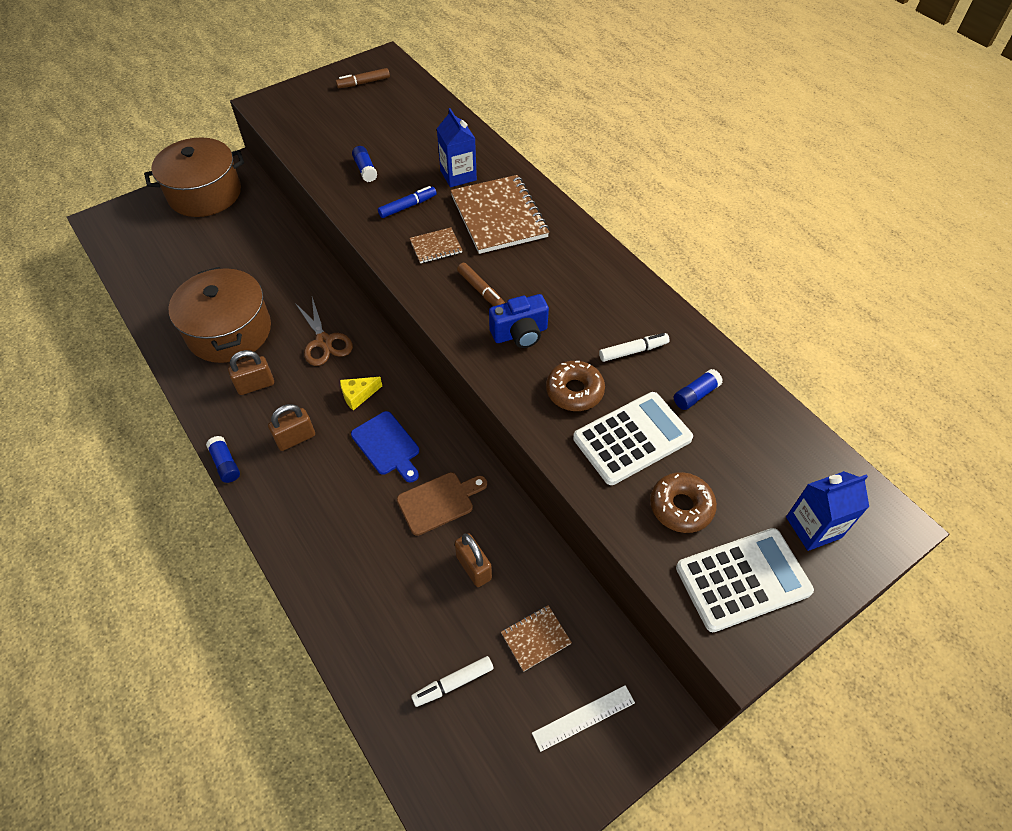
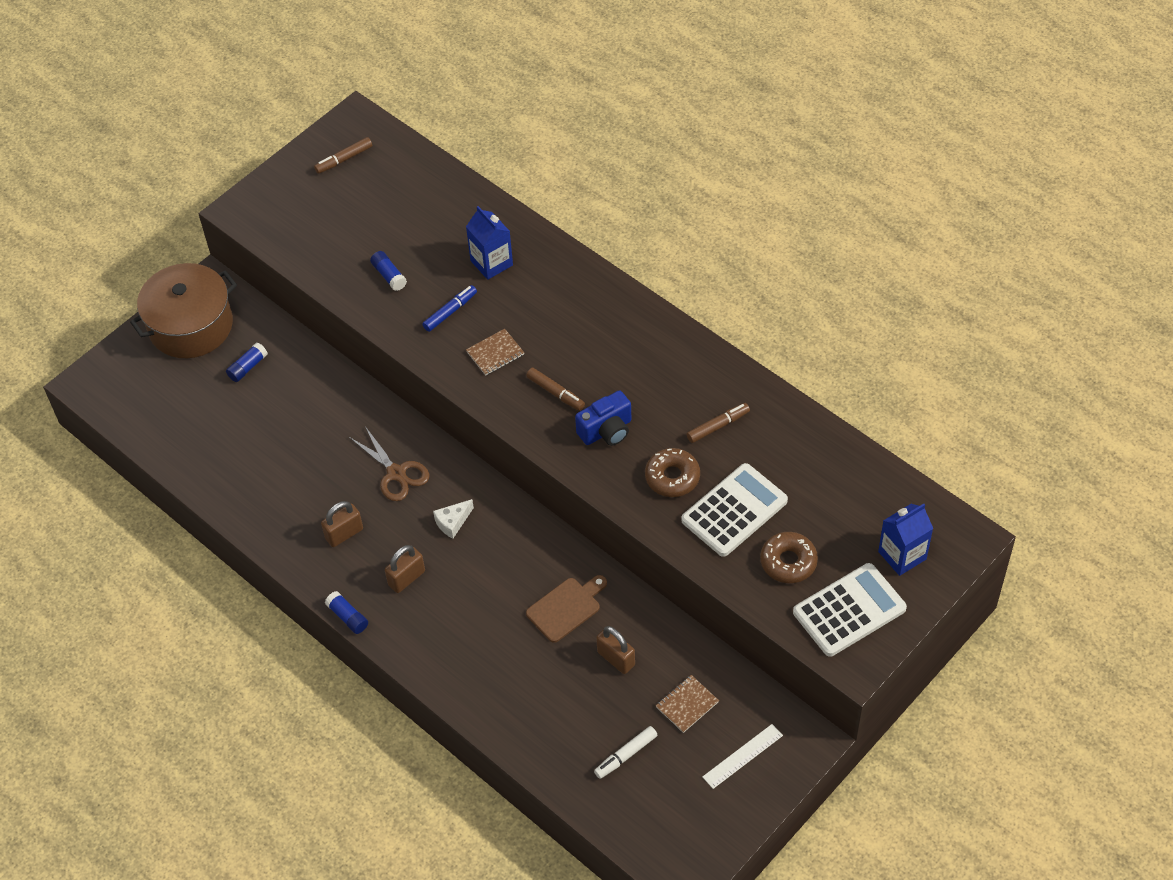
camera: 10 degrees left, 0 degrees up
brown pot [168,267,271,363] -> none
yellow cheese [340,377,382,410] -> white cheese [433,499,474,538]
blue cutting board [351,411,419,482] -> none
brown notebook [450,175,549,254] -> none
white marker [599,333,670,362] -> brown marker [687,403,750,443]
blue glue stick [674,369,723,410] -> blue glue stick moved to [226,342,268,382]

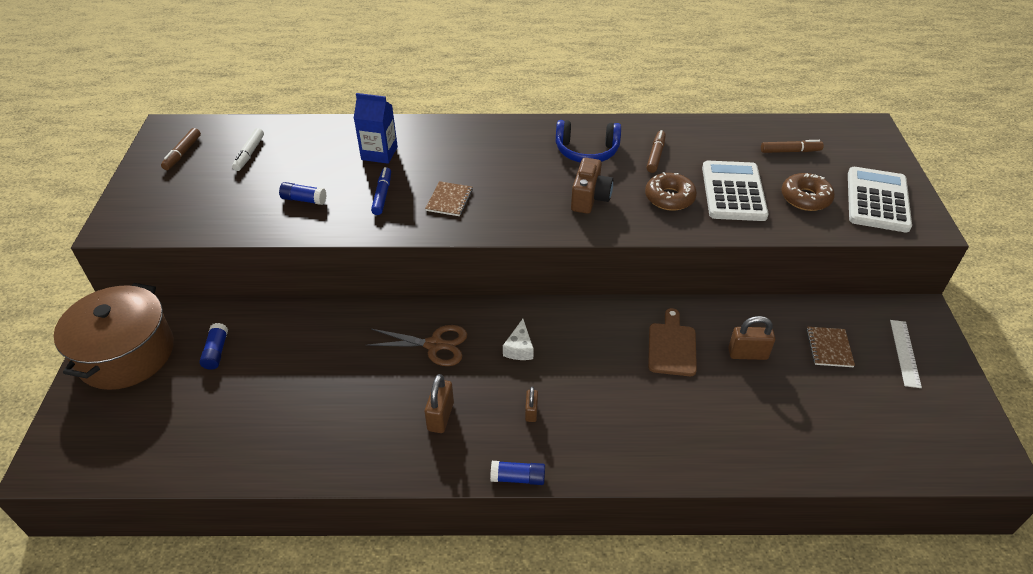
camera: 45 degrees left, 10 degrees down
brown padlock [385,545,425,593] -> brown padlock [525,387,538,422], size x0.62
brown marker [526,368,585,411] -> brown marker moved to [761,140,824,153]
blue camera [575,390,631,446] -> brown camera [571,158,613,214]
white marker [594,726,657,779] -> white marker moved to [232,128,264,171]
blue carton [878,504,933,576] -> none
none -> blue headphones [556,120,621,163]

